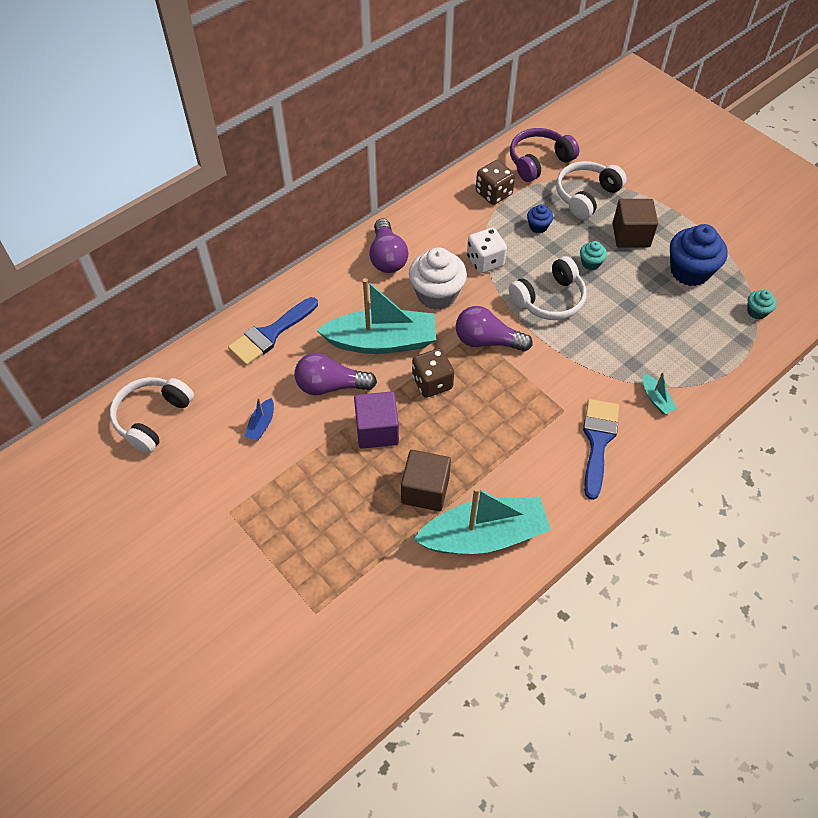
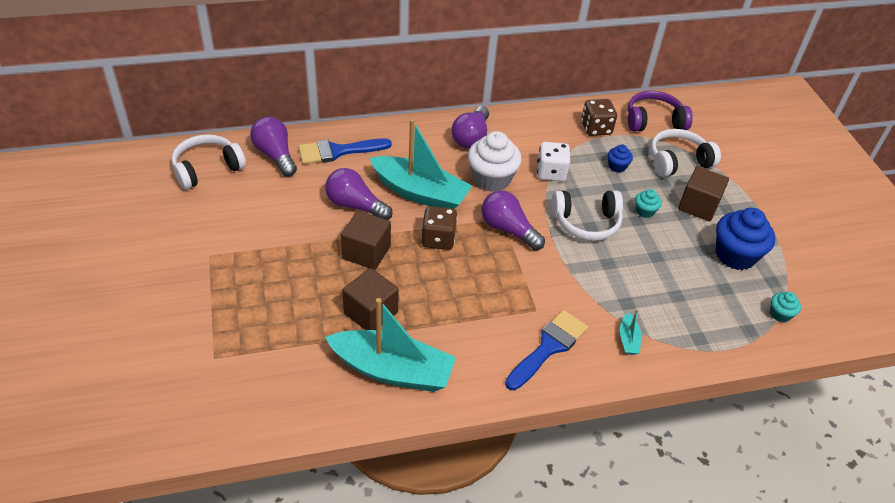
camera: 25 degrees right, 10 degrees down
blue boat [244,397,274,441] -> none
purple cube [354,391,399,449] -> brown cube [341,210,391,270]
none -> purple light bulb [250,116,297,177]

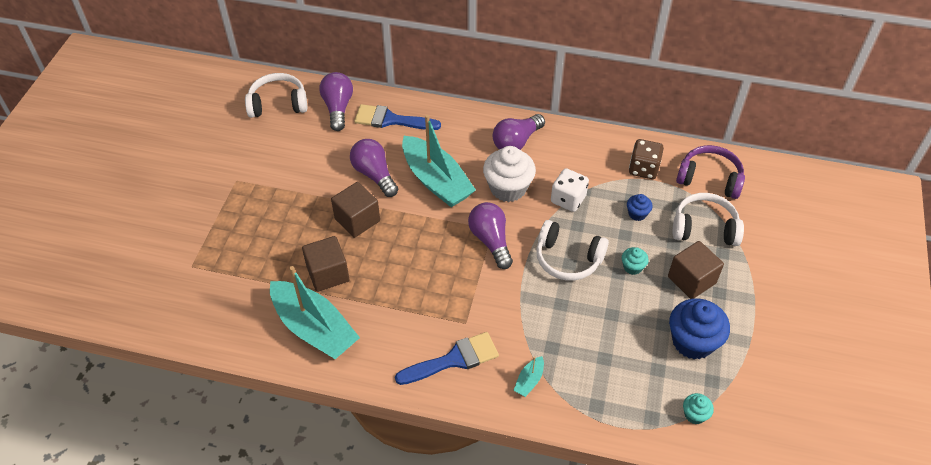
camera: 30 degrees right, 5 degrees up
brown dice [421,206,457,250] -> none

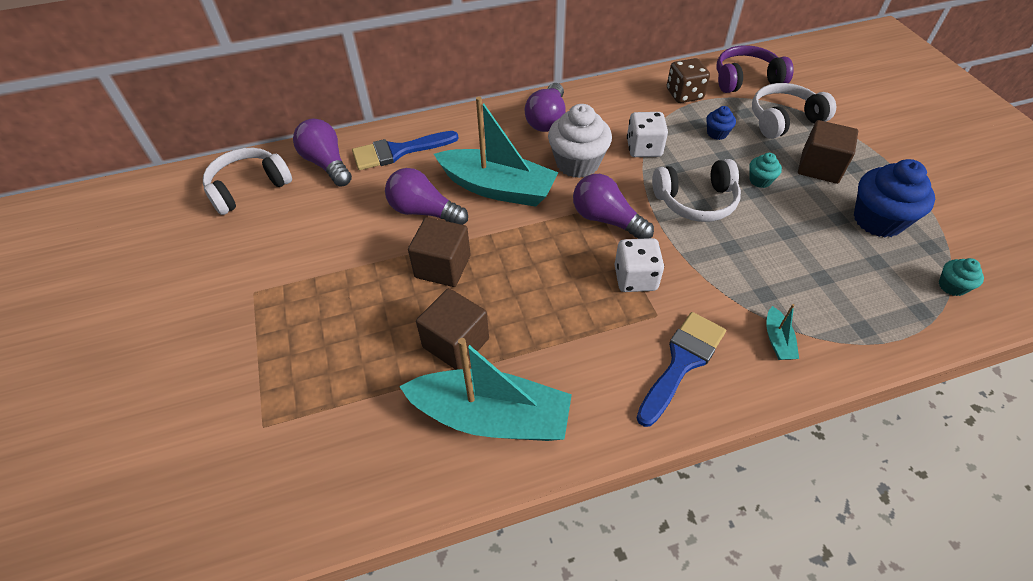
camera: 30 degrees left, 0 degrees up
none -> white dice [615,238,664,292]

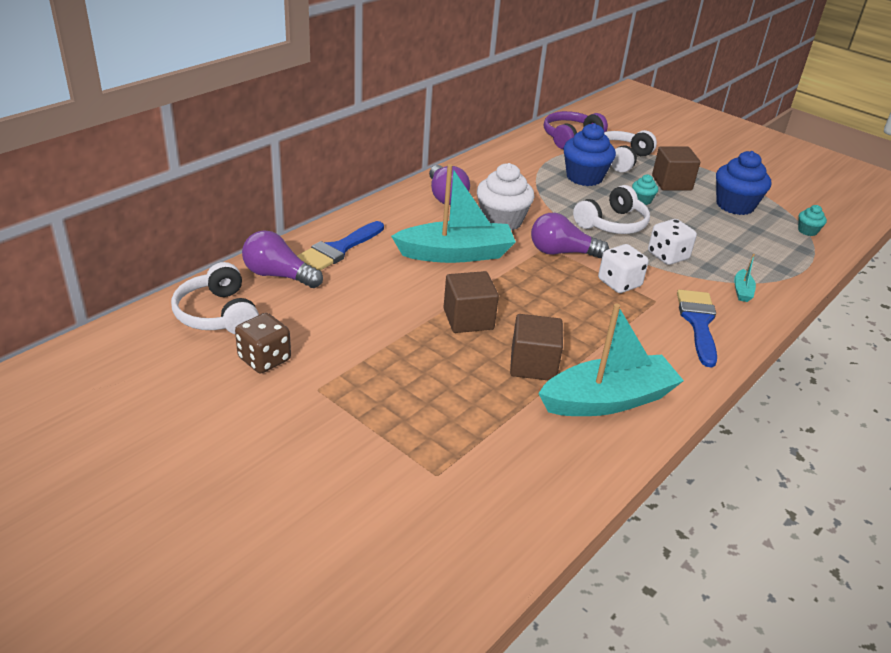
camera: 35 degrees left, 15 degrees down
white headphones [203,148,292,215] -> white headphones turned 45 degrees counterclockwise [171,262,259,334]
purple light bulb [385,168,468,225] -> none
white dice [627,112,668,157] -> white dice moved to [648,219,697,265]
brown dice [667,58,710,103] -> brown dice moved to [235,313,291,373]
blue cupcake [706,106,736,140] -> blue cupcake [563,123,616,186], size x2.07
turquoise boat [767,304,799,360] -> turquoise boat turned 45 degrees clockwise [734,254,756,302]

